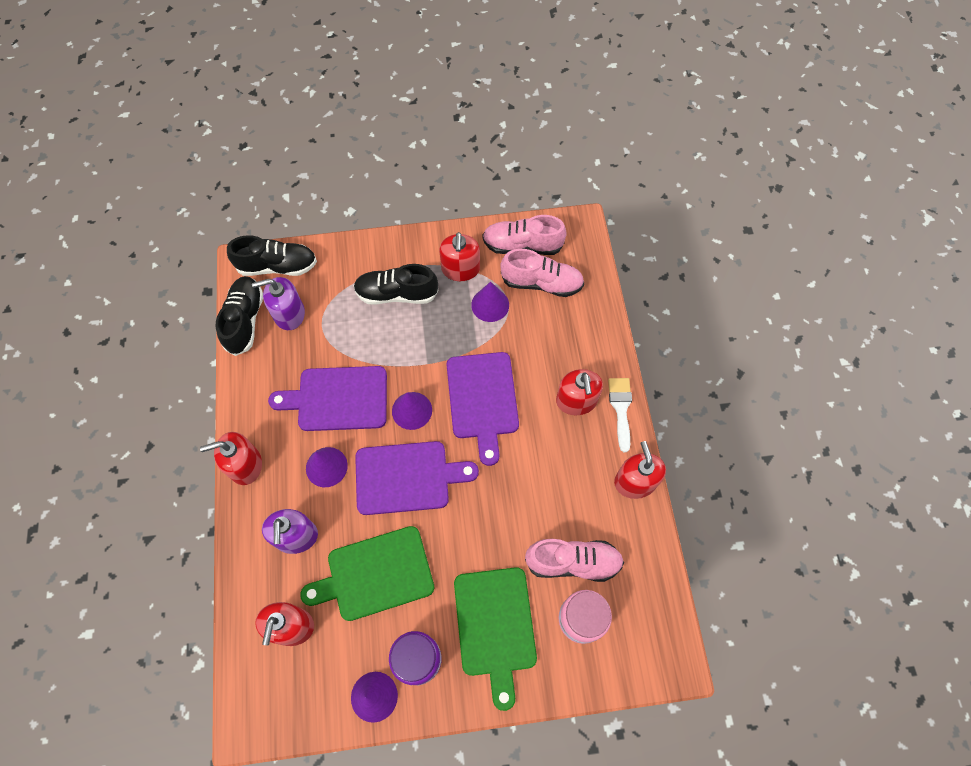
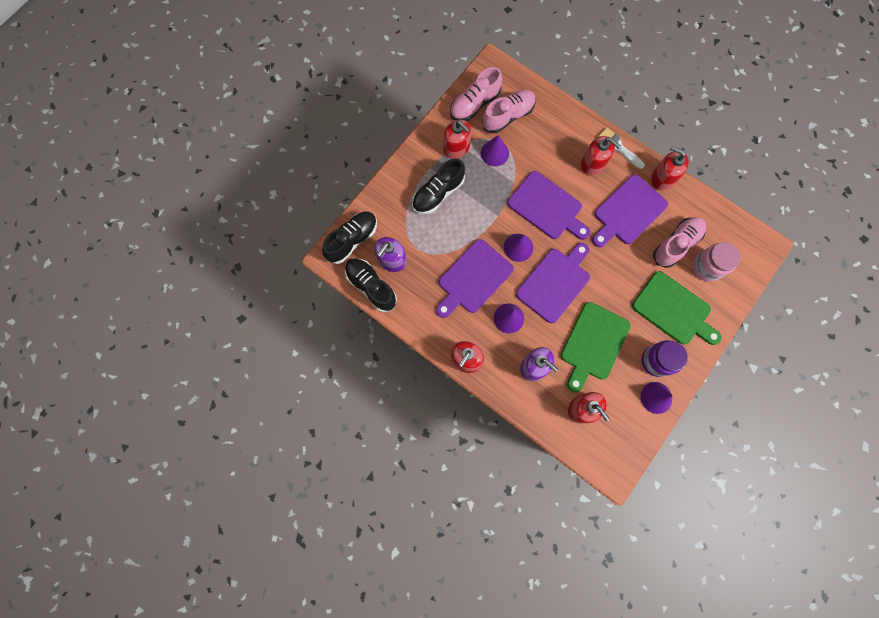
camera: 45 degrees left, 10 degrees up
none -> purple cutting board [592,175,668,247]

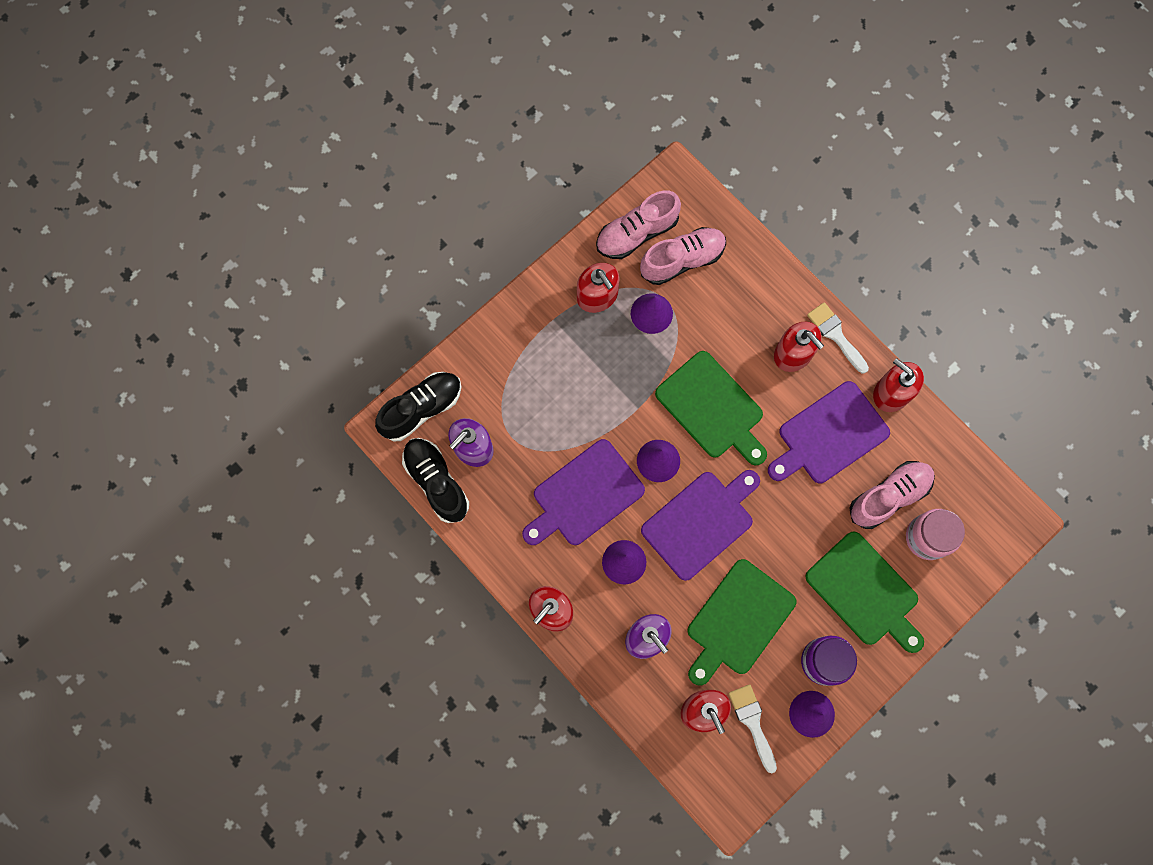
camera: 10 degrees right, 0 degrees up
black shoe [412,158,465,214] -> none
purple cutting board [507,171,590,240] -> green cutting board [655,351,767,466]
none -> white brush [729,684,777,773]

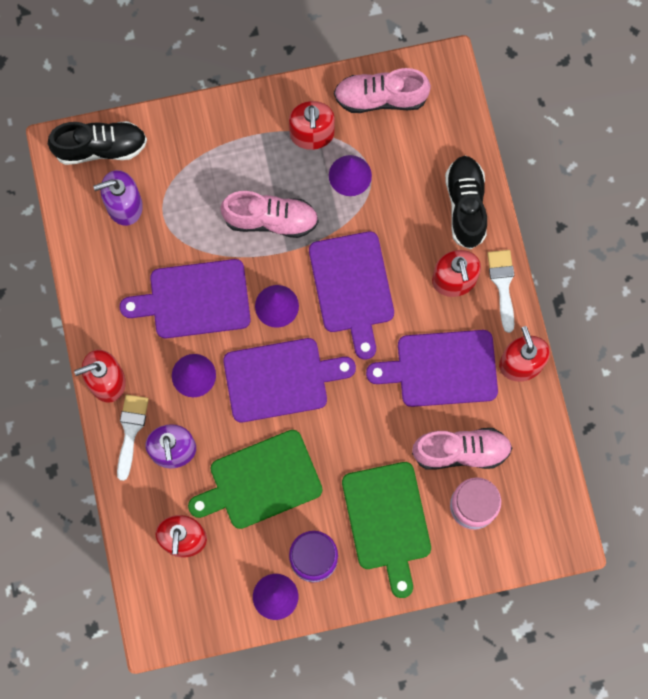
camera: 30 degrees right, 0 degrees up
black shoe [402,438,469,523] -> black shoe moved to [445,156,487,249]
pink shoe [640,227,726,285] -> pink shoe moved to [220,191,319,238]
green cutting board [655,351,767,466] -> purple cutting board [309,231,394,359]
white brush [729,684,777,773] -> white brush moved to [117,395,149,481]

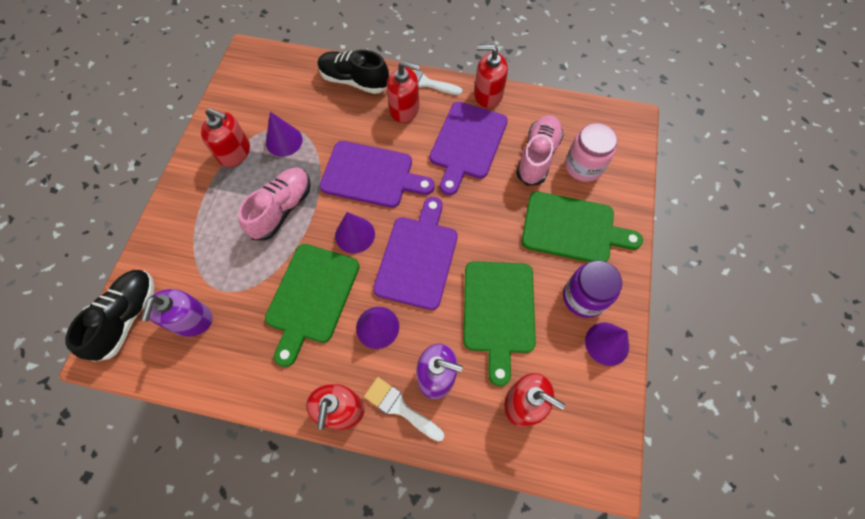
camera: 65 degrees left, 10 degrees down
purple cutting board [120,259,251,338] -> green cutting board [265,244,360,367]
pink shoe [334,68,431,113] -> none

